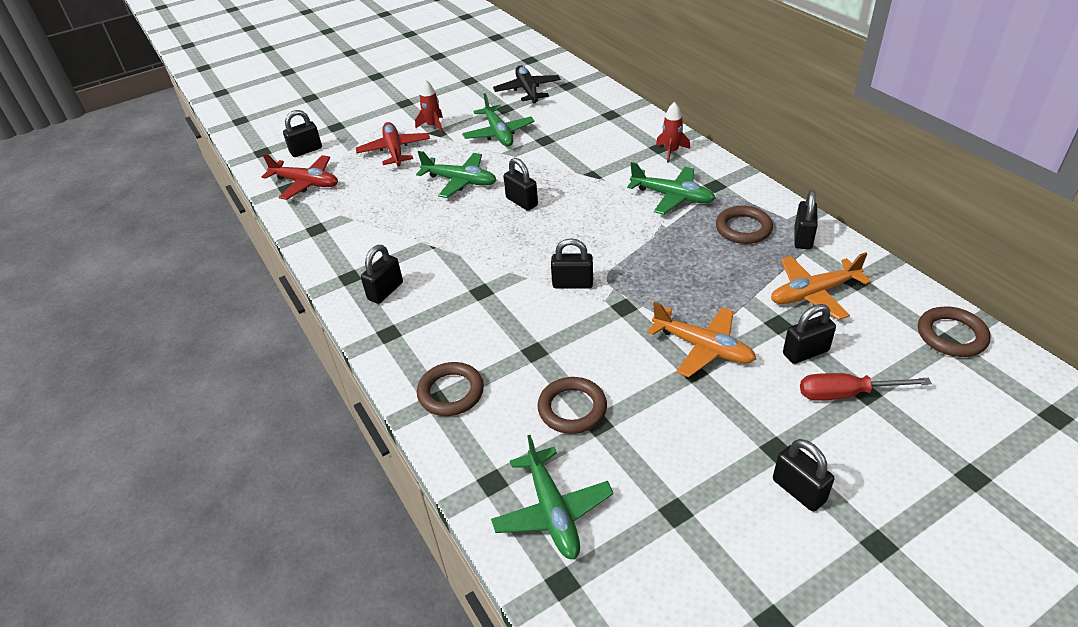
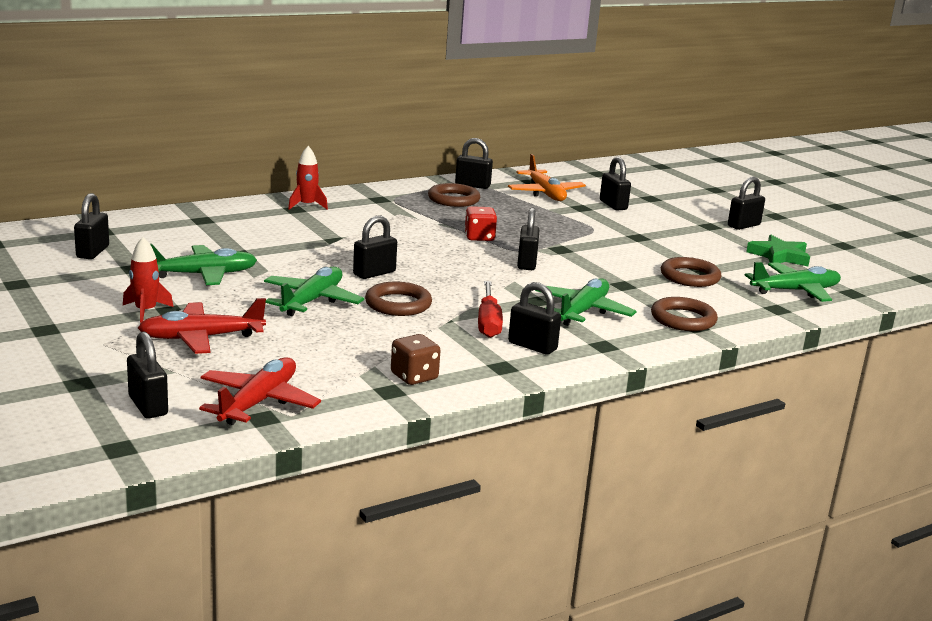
camera: 95 degrees left, 20 degrees down
black plane [493,65,561,103] -> black padlock [74,193,109,259]
green plane [627,162,715,215] -> green plane moved to [535,278,636,326]
orange plane [647,302,756,378] -> none
red screwdriver [800,373,932,401] -> red screwdriver moved to [478,281,503,338]
brown ring [918,307,991,357] -> brown ring moved to [365,282,432,316]
none -> brown dice [391,334,441,385]
none -> red dice [464,206,497,241]
none -> green star [746,235,810,266]

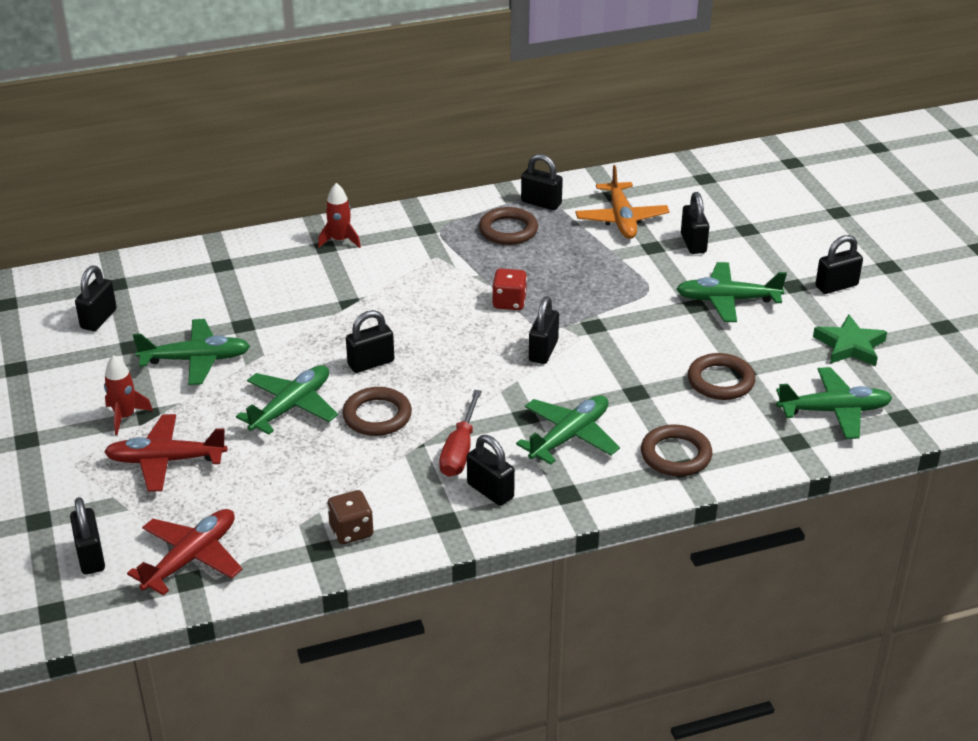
camera: 15 degrees right, 15 degrees up
none -> green plane [676,262,787,322]

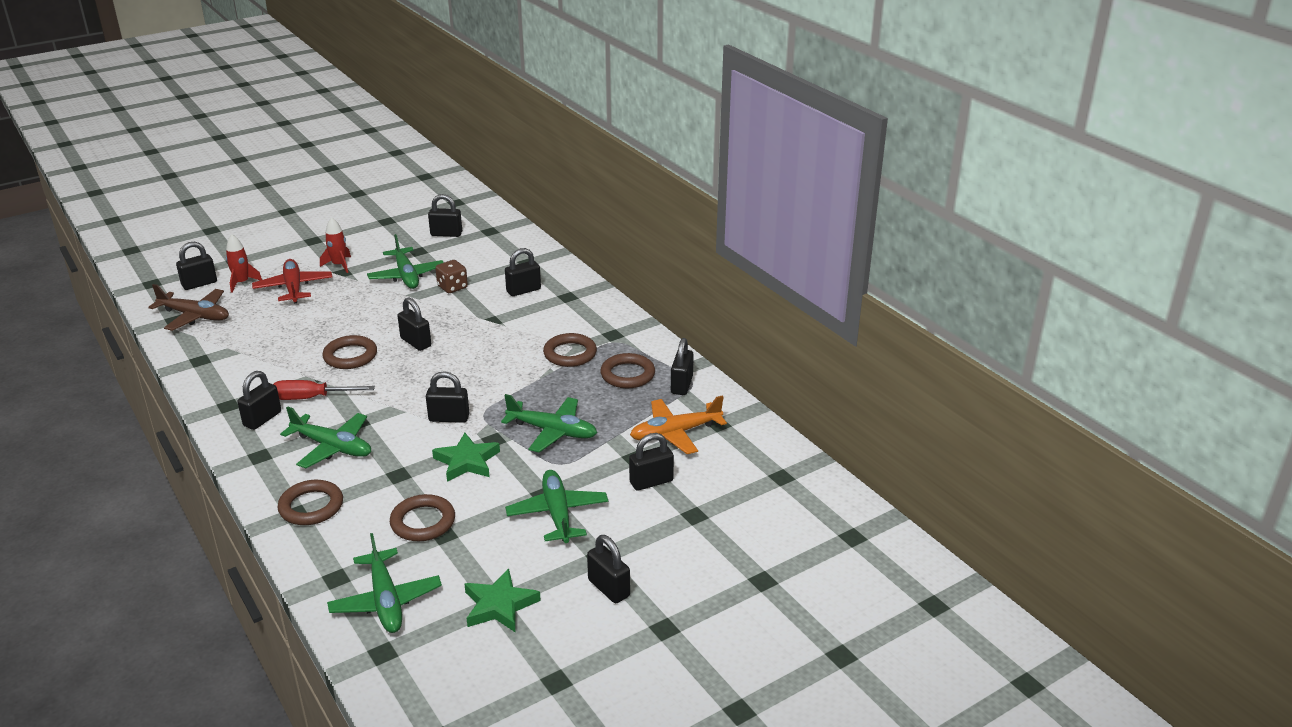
camera: 75 degrees right, 5 degrees down
red plane [127,509,242,596] -> brown plane [148,284,229,331]
green plane [236,365,338,434] -> green plane moved to [501,394,597,453]
red rocket [318,183,361,248] -> red rocket moved to [226,234,262,293]
brown dice [328,490,373,544] -> brown dice moved to [435,260,468,293]
red dice [492,269,527,310] -> none
none -> green star [432,433,500,482]
none -> black padlock [505,248,541,296]
none -> brown ring [543,333,597,367]

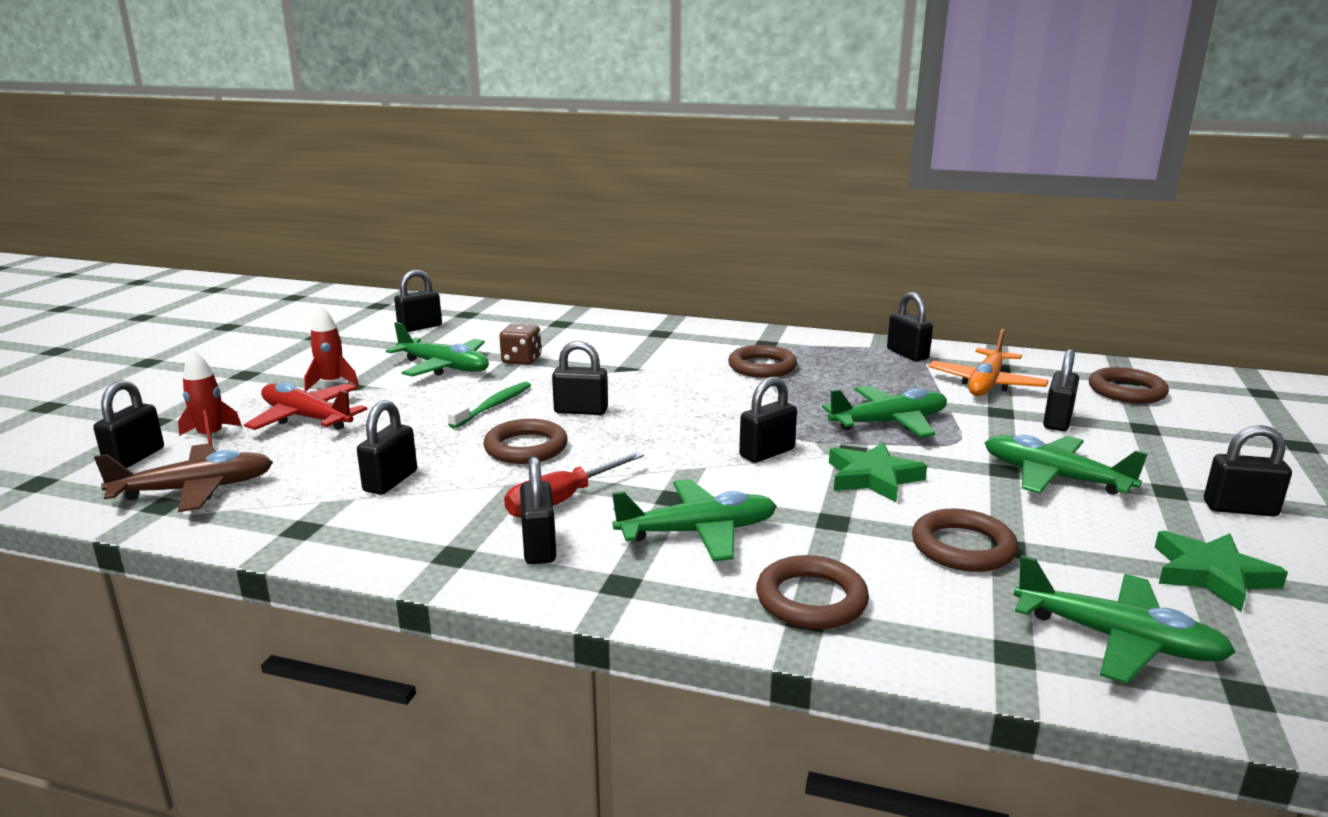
camera: 40 degrees left, 10 degrees down
black padlock [505,248,541,296] -> black padlock moved to [357,400,417,495]
brown ring [600,353,655,388] -> brown ring moved to [1089,367,1169,404]
none -> green toothbrush [448,382,531,429]

